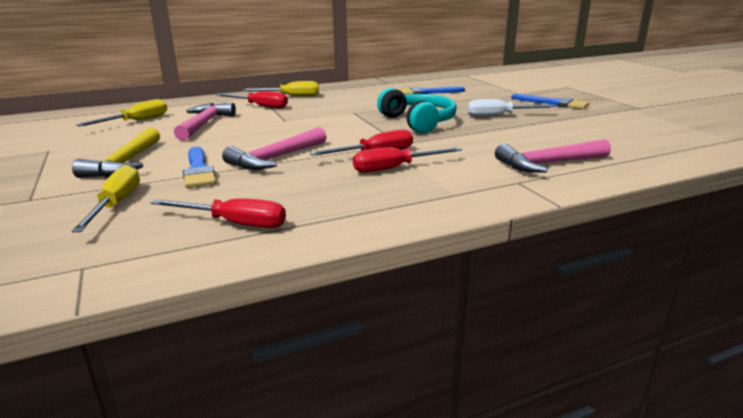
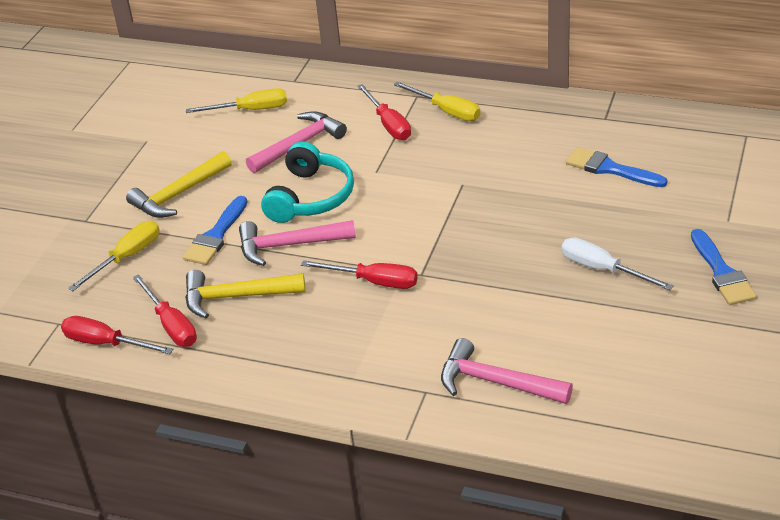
camera: 45 degrees right, 15 degrees up
red screwdriver [353,147,462,173] -> red screwdriver moved to [61,316,173,354]
turquoise headphones [377,88,457,134] -> turquoise headphones moved to [261,142,354,223]
none -> yellow hammer [185,270,306,318]

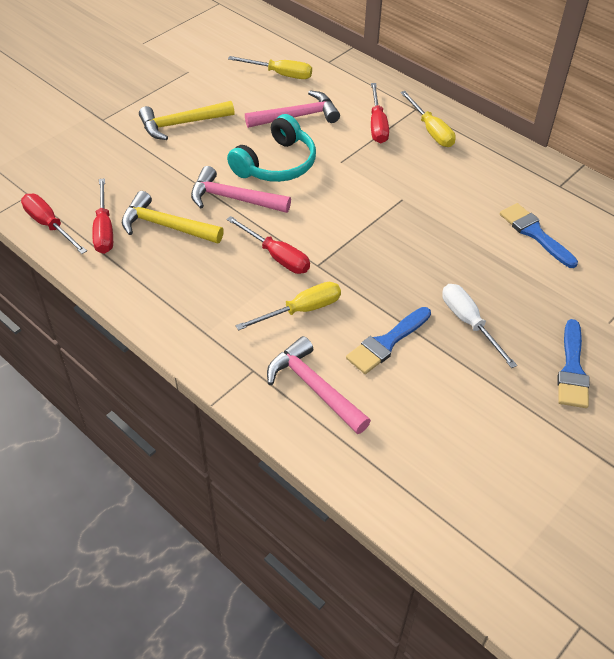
camera: 20 degrees right, 10 degrees up
yellow screwdriver [68,221,160,291] -> yellow screwdriver moved to [236,282,341,331]
blue brush [183,196,247,265] -> blue brush moved to [346,307,431,374]

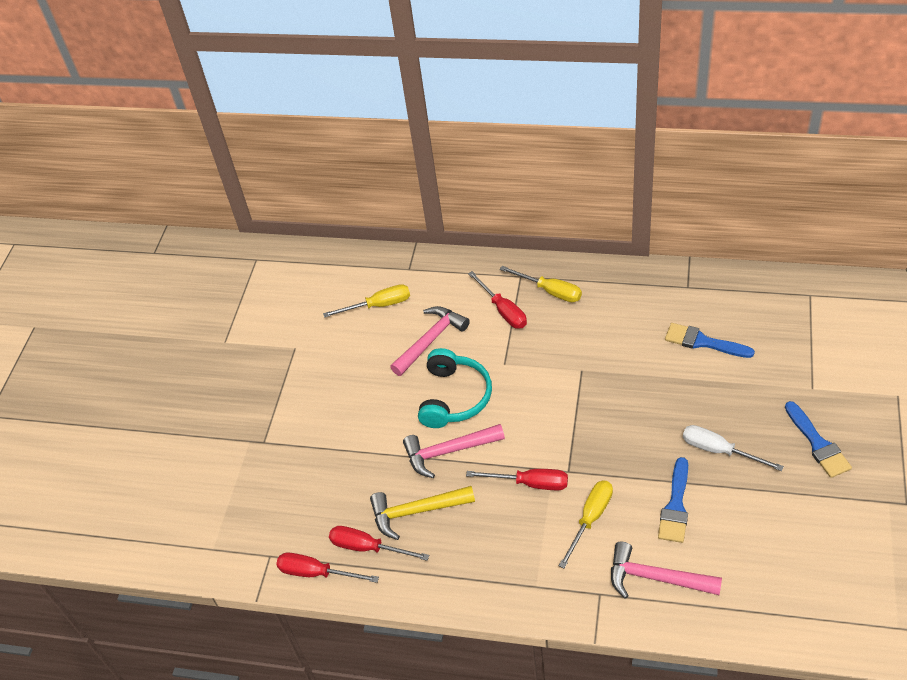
camera: 25 degrees left, 0 degrees up
red screwdriver [92,178,113,254] -> red screwdriver turned 150 degrees clockwise [329,526,429,561]
yellow hammer [139,101,235,140] -> none

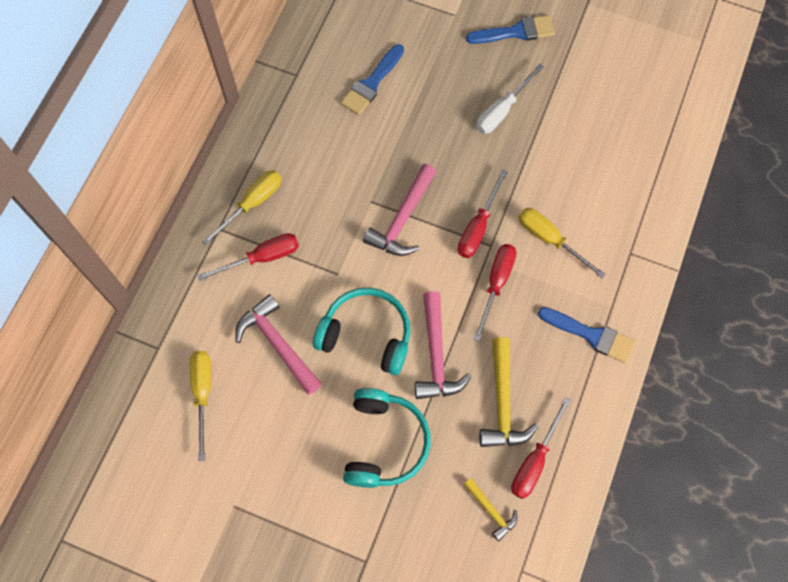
camera: 85 degrees left, 20 degrees up
red screwdriver [276,552,379,583] -> red screwdriver moved to [458,169,508,258]
pink hammer [611,541,722,599] -> pink hammer moved to [363,164,437,256]
blue brush [658,457,688,543] -> blue brush moved to [538,307,635,363]
none -> turquoise headphones [343,388,431,488]
none -> yellow hammer [463,478,518,541]

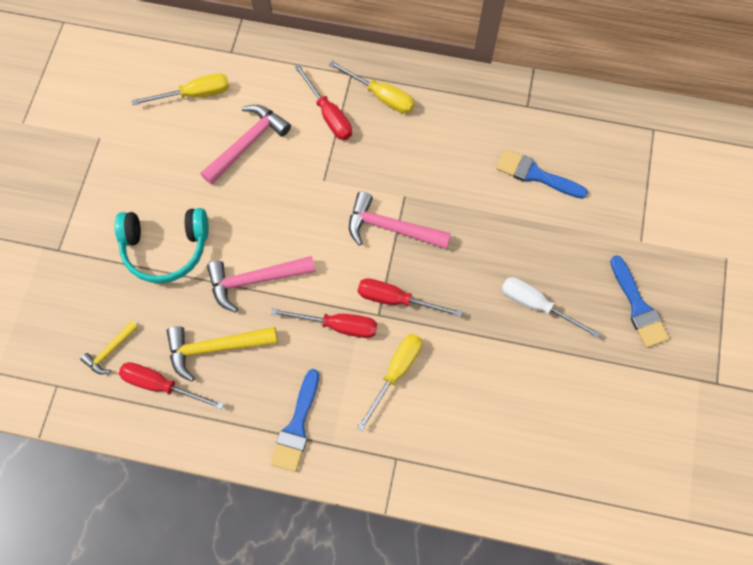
camera: 80 degrees right, 0 degrees up
turquoise headphones [313,287,410,375] -> none

